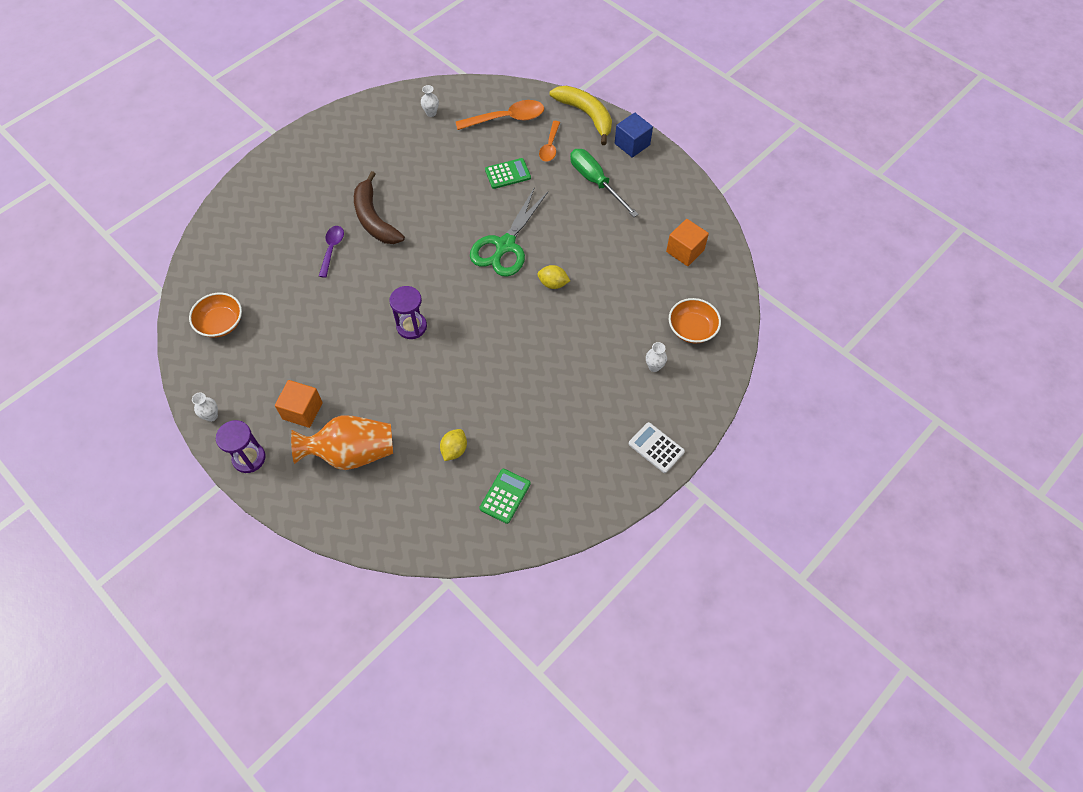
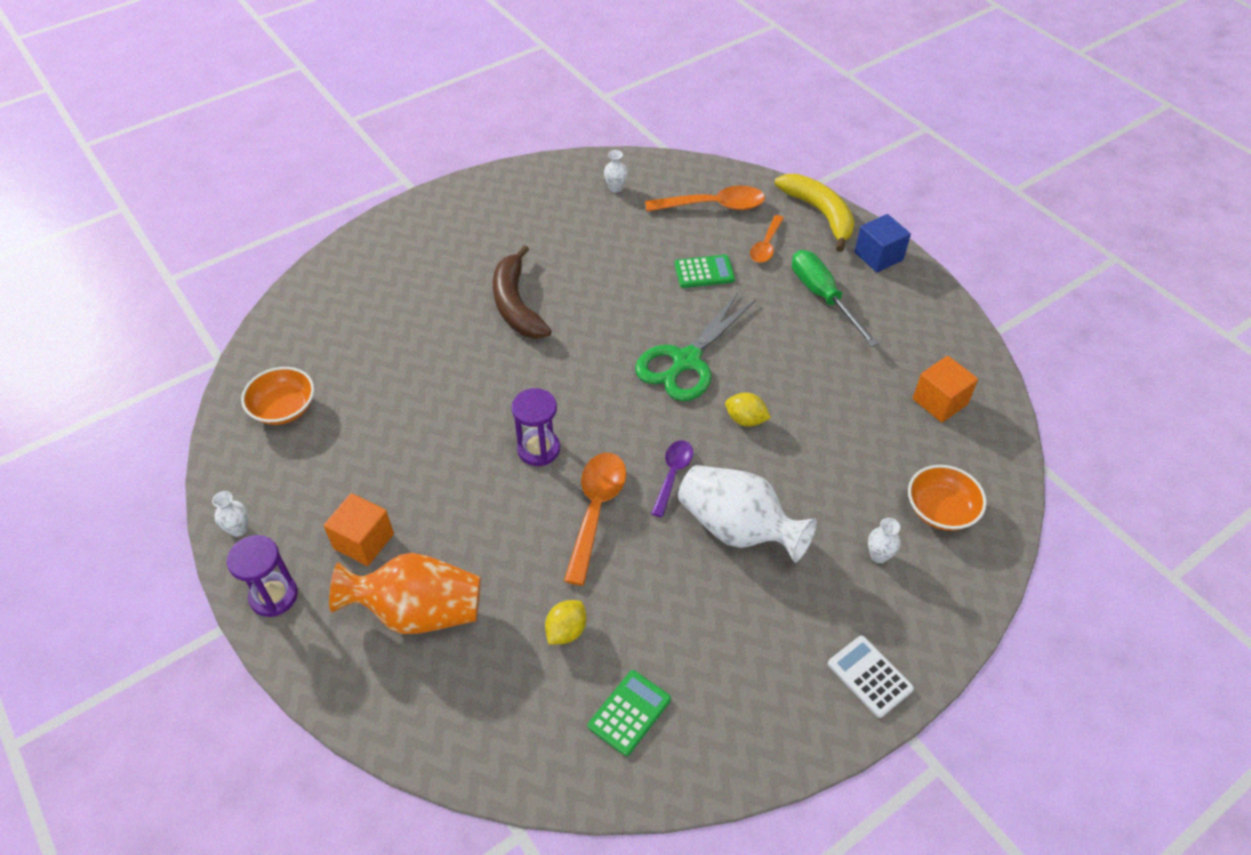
camera: 10 degrees right, 10 degrees down
purple spoon [319,226,344,278] -> purple spoon moved to [651,440,693,517]
none -> orange spoon [564,453,626,586]
none -> white vase [678,465,817,562]

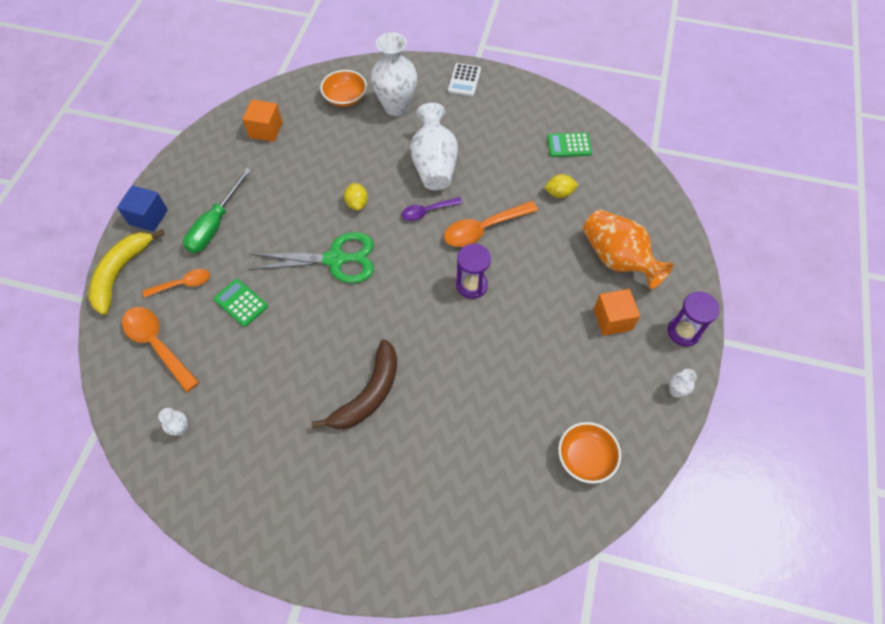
camera: 130 degrees left, 10 degrees up
white vase [868,518,901,563] -> white vase [371,32,417,116], size x2.41

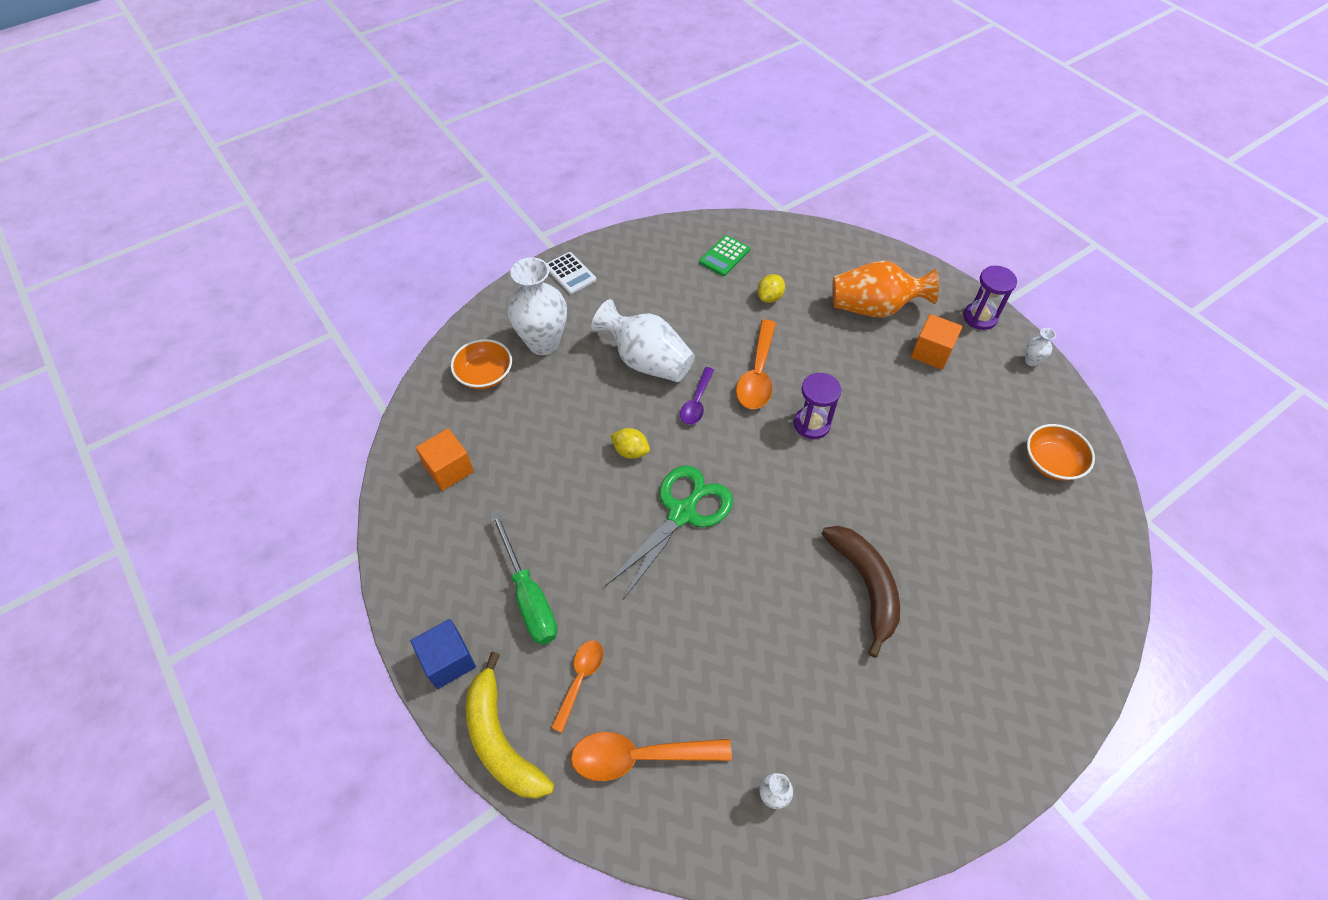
camera: 50 degrees left, 5 degrees down
green calculator [214,279,268,327] -> none

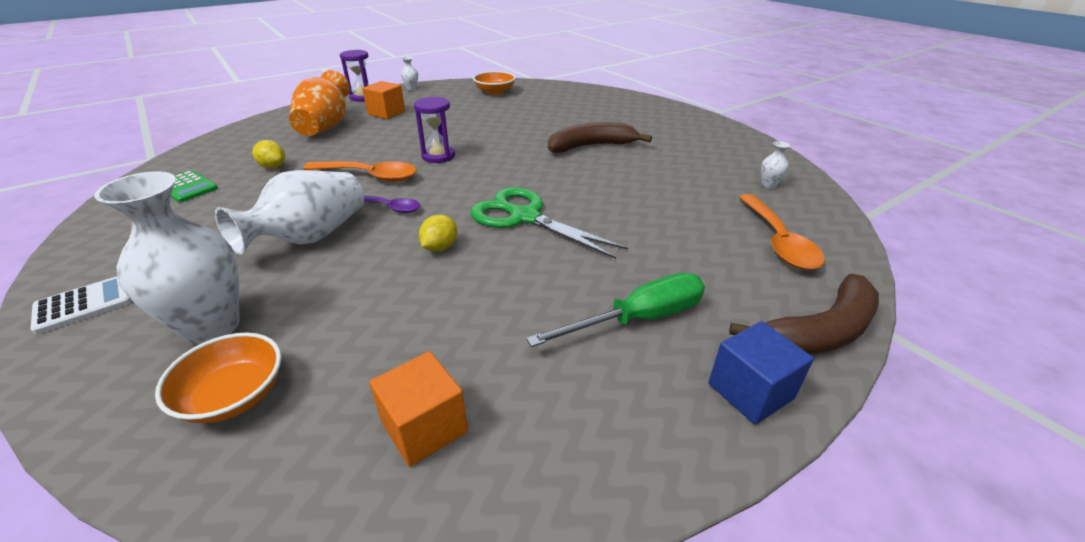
camera: 90 degrees left, 20 degrees down
yellow banana [466,652,554,799] -> brown banana [729,274,879,355]
orange spoon [551,640,603,733] -> none

